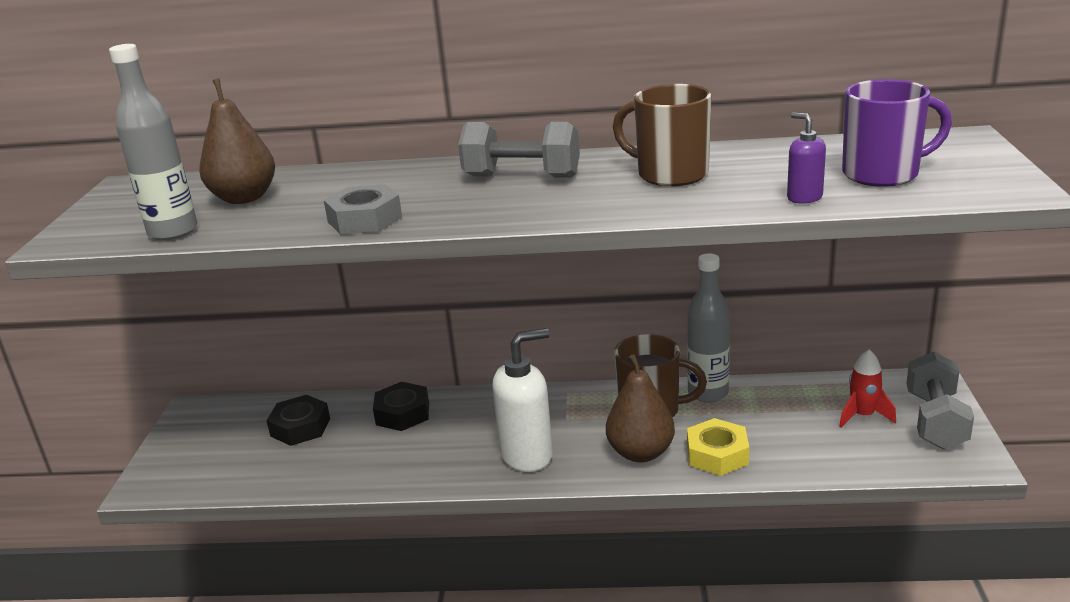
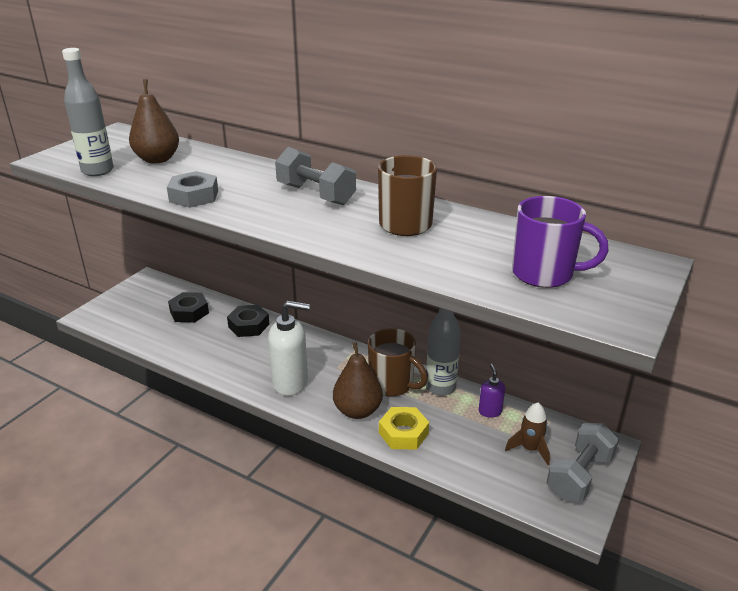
camera: 25 degrees right, 5 degrees up
purple soap dispenser [787,113,826,204] -> purple soap dispenser moved to [479,364,505,418]
red rocket [839,349,896,428] -> brown rocket [505,403,550,465]

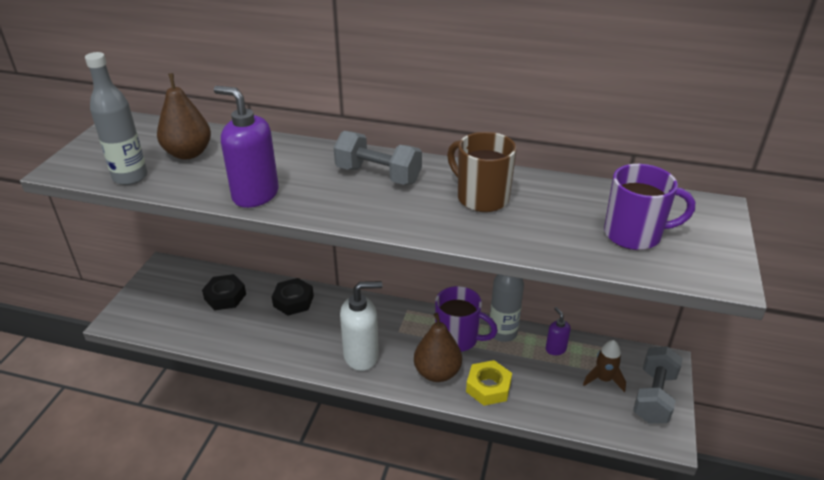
camera: 15 degrees left, 5 degrees up
grey nut [167,171,218,208] -> purple soap dispenser [214,86,279,208]
brown mug [368,328,428,396] -> purple mug [435,286,498,352]

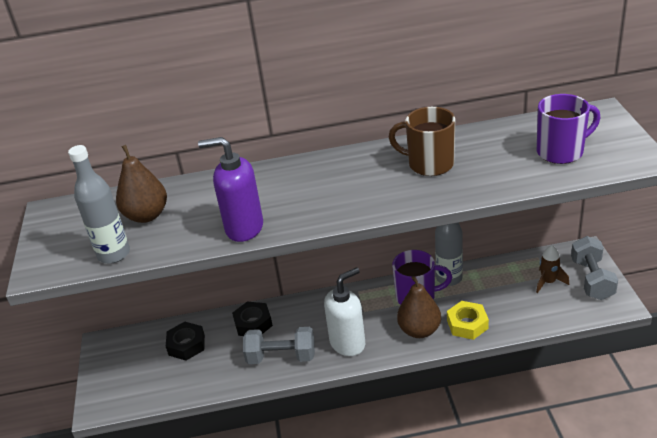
camera: 20 degrees left, 0 degrees up
grey dumbbell [334,131,422,185] -> grey dumbbell moved to [243,327,315,364]
purple soap dispenser [546,307,571,355] -> none

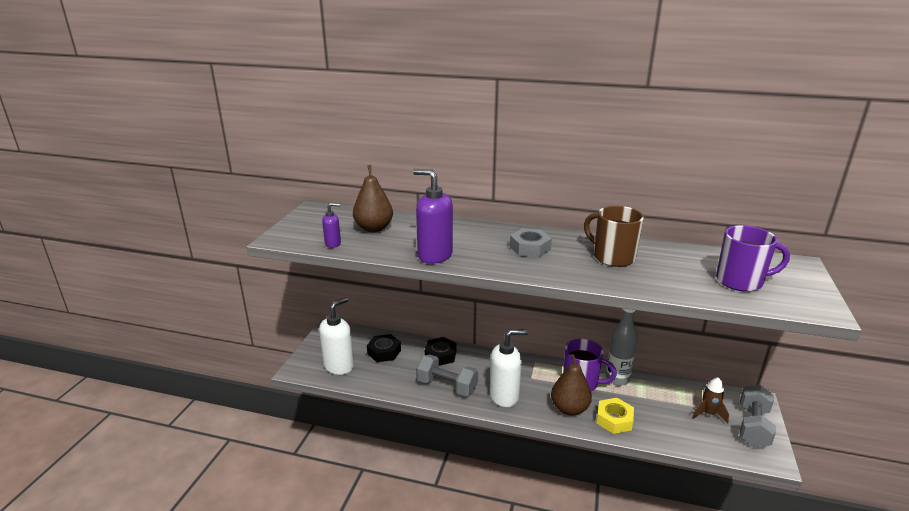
camera: 20 degrees right, 10 degrees down
grey bottle [68,145,130,264] -> purple soap dispenser [322,203,341,248]
none -> white soap dispenser [319,297,354,375]
none -> grey nut [510,228,552,257]

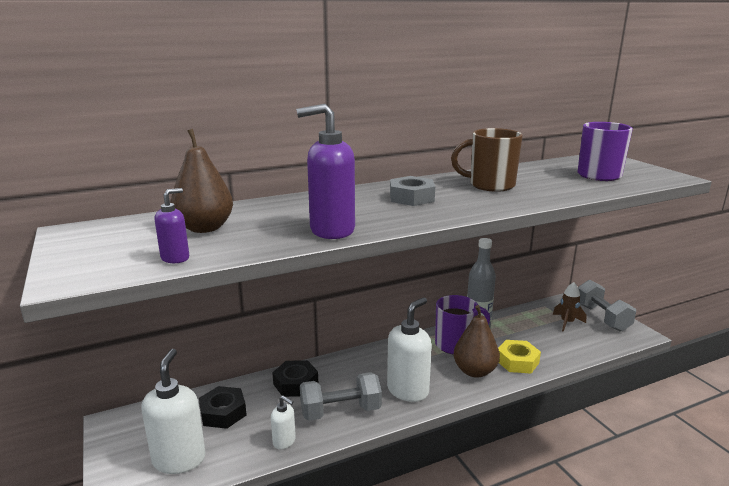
camera: 40 degrees left, 5 degrees down
none -> white soap dispenser [271,396,296,449]

